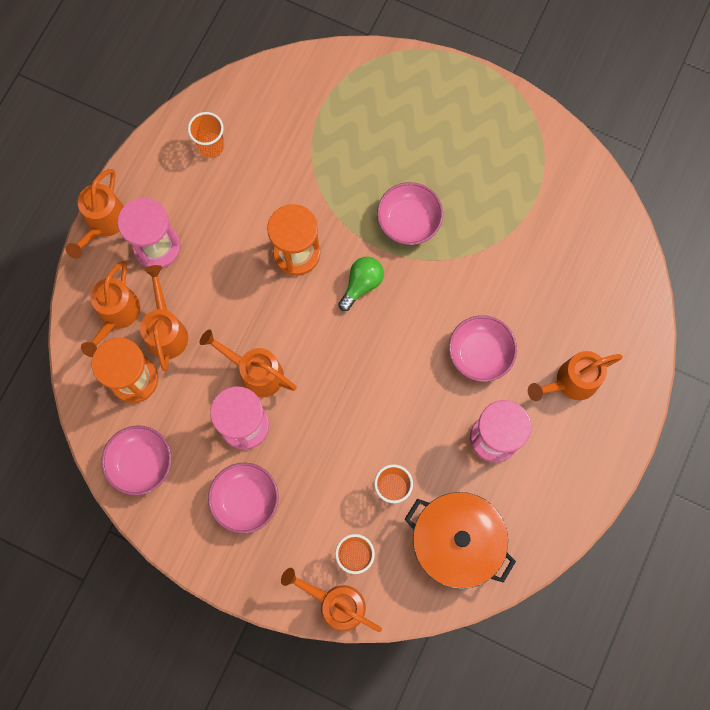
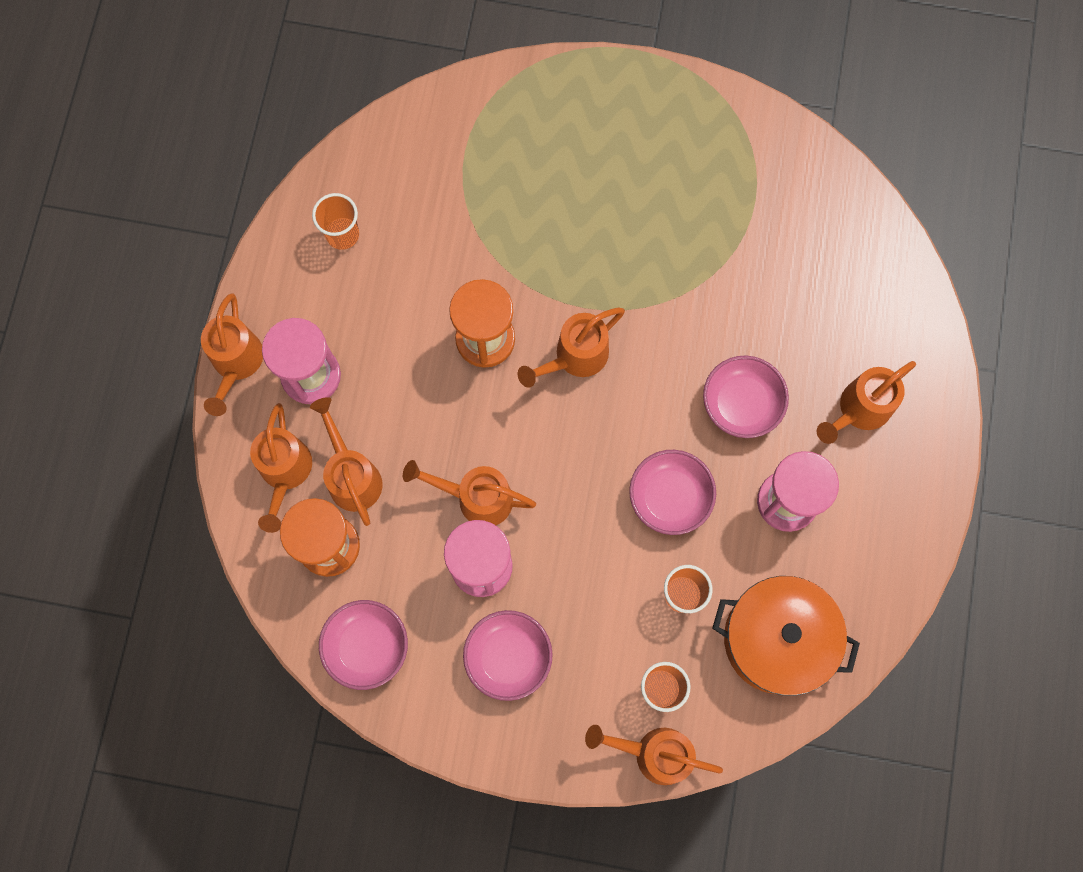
camera: 15 degrees left, 0 degrees up
green light bulb [338,257,384,311] -> orange watering can [518,307,625,387]
pink bowl [377,182,443,245] -> pink bowl moved to [629,450,716,535]

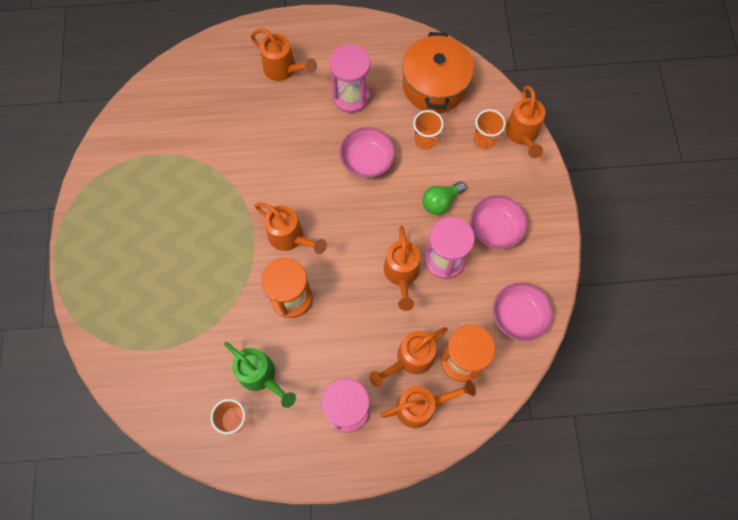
camera: 105 degrees left, 5 degrees down
orange watering can [201,293,263,416] -> none
pink bowl [703,356,789,438] -> none
none -> green watering can [224,342,296,408]
none -> green light bulb [422,182,466,215]

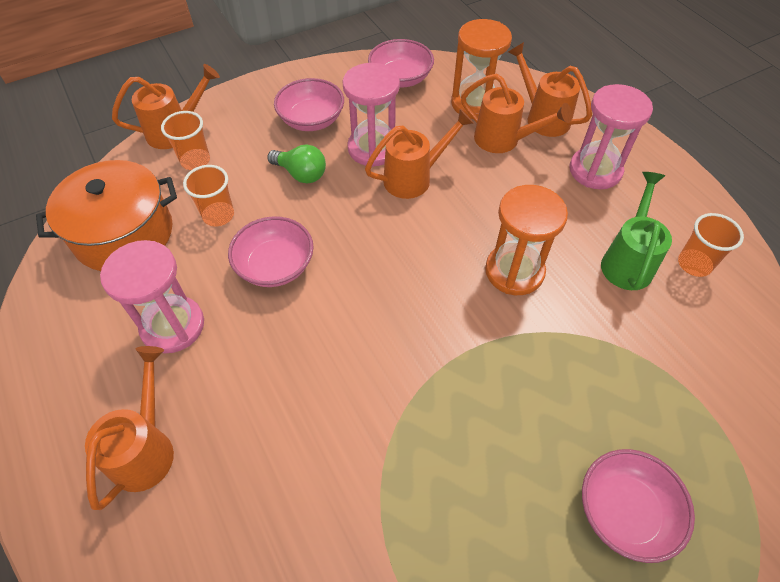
camera: 115 degrees left, 15 degrees down
orange watering can [254,203,327,254] -> none
none -> pink bowl [582,449,695,563]

